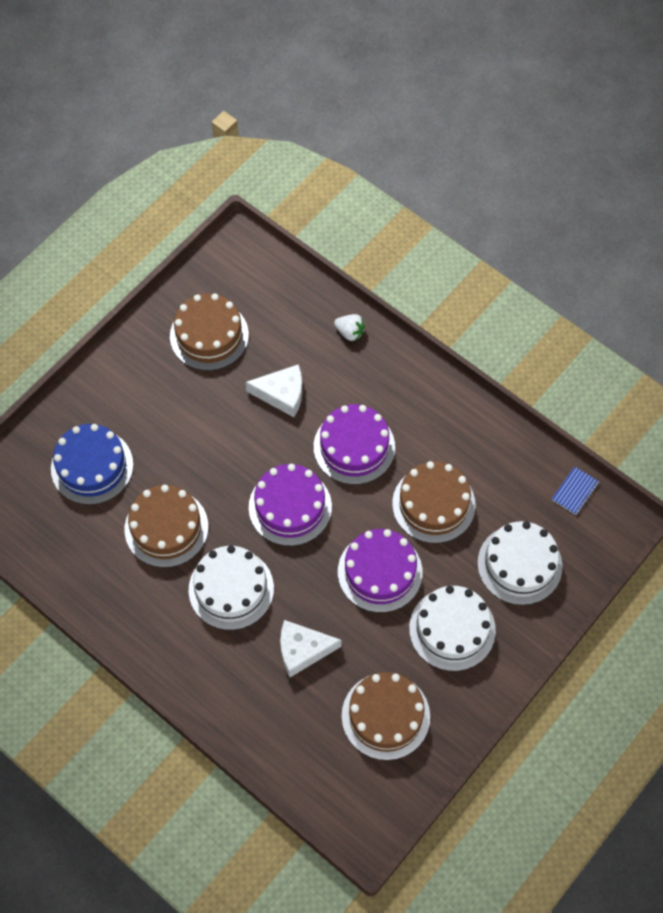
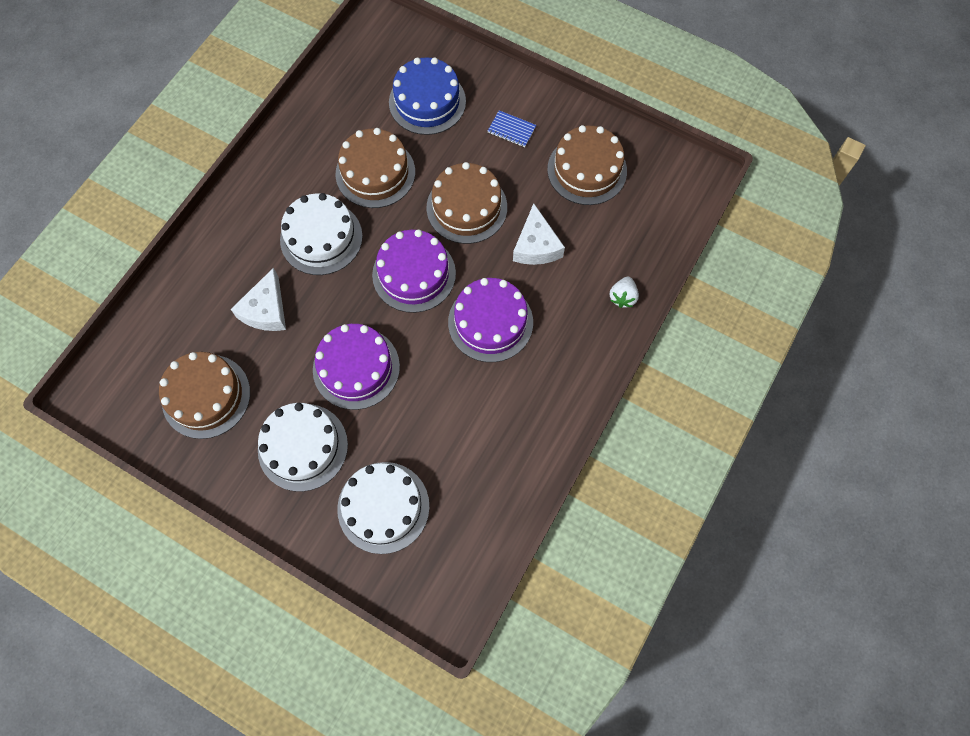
camera: 80 degrees right, 5 degrees up
white cheese [280,620,342,677] -> white cheese turned 150 degrees counterclockwise [231,267,286,331]
brown cake [392,461,476,543] -> brown cake moved to [427,162,507,244]
blue notebook [552,466,599,515] -> blue notebook moved to [488,110,536,147]

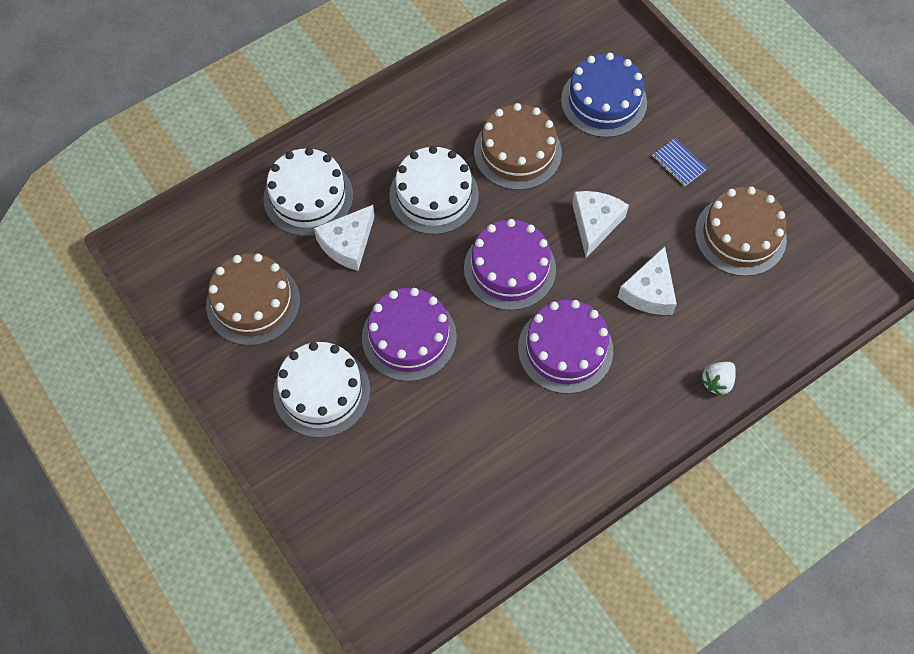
camera: 25 degrees right, 5 degrees down
white cake [337,462,430,554] -> white cake moved to [263,148,353,236]
brown cake [427,162,507,244] -> white cheese [572,191,629,258]

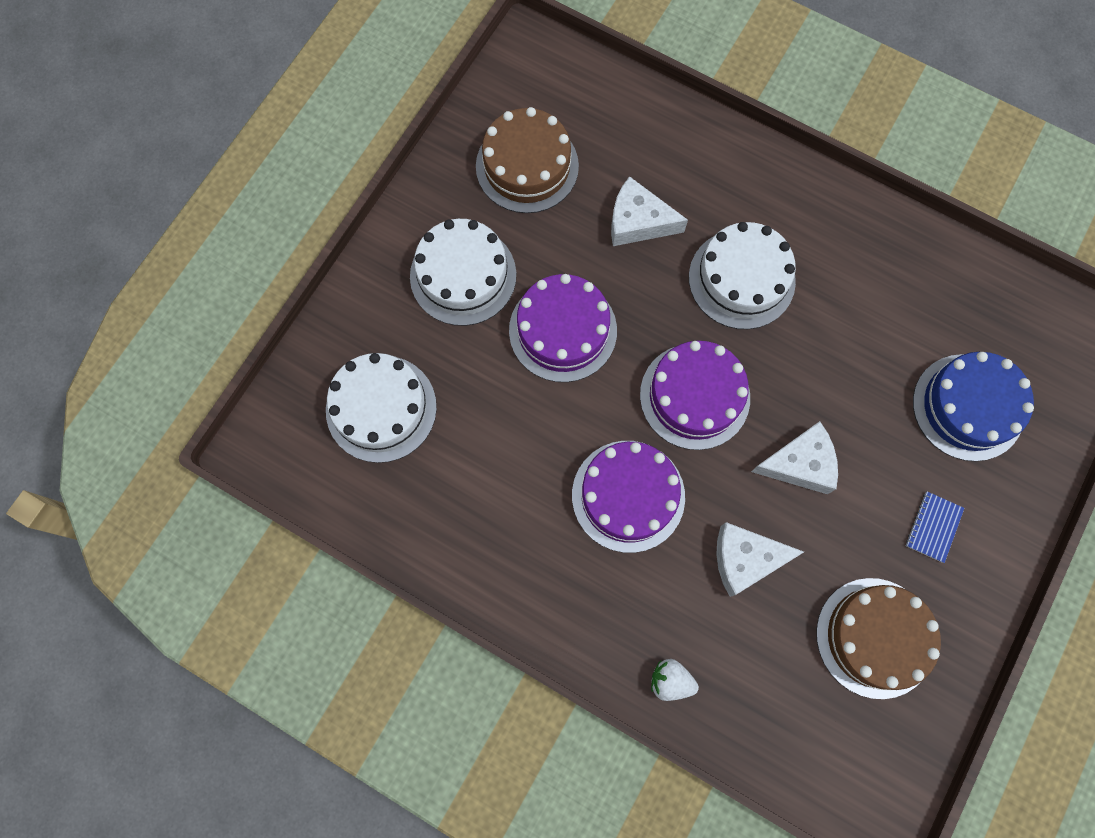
camera: 65 degrees right, 10 degrees up
white cake [263,148,353,236] -> white cake moved to [326,353,437,463]
brown cake [474,103,562,190] -> none

